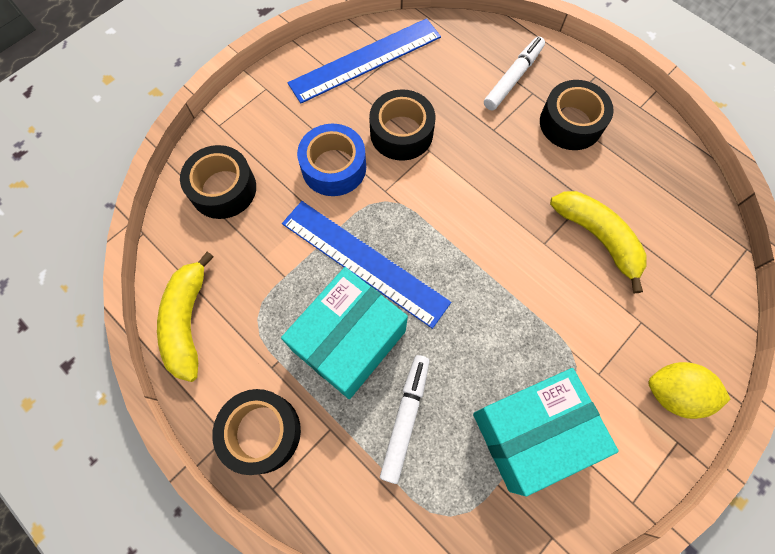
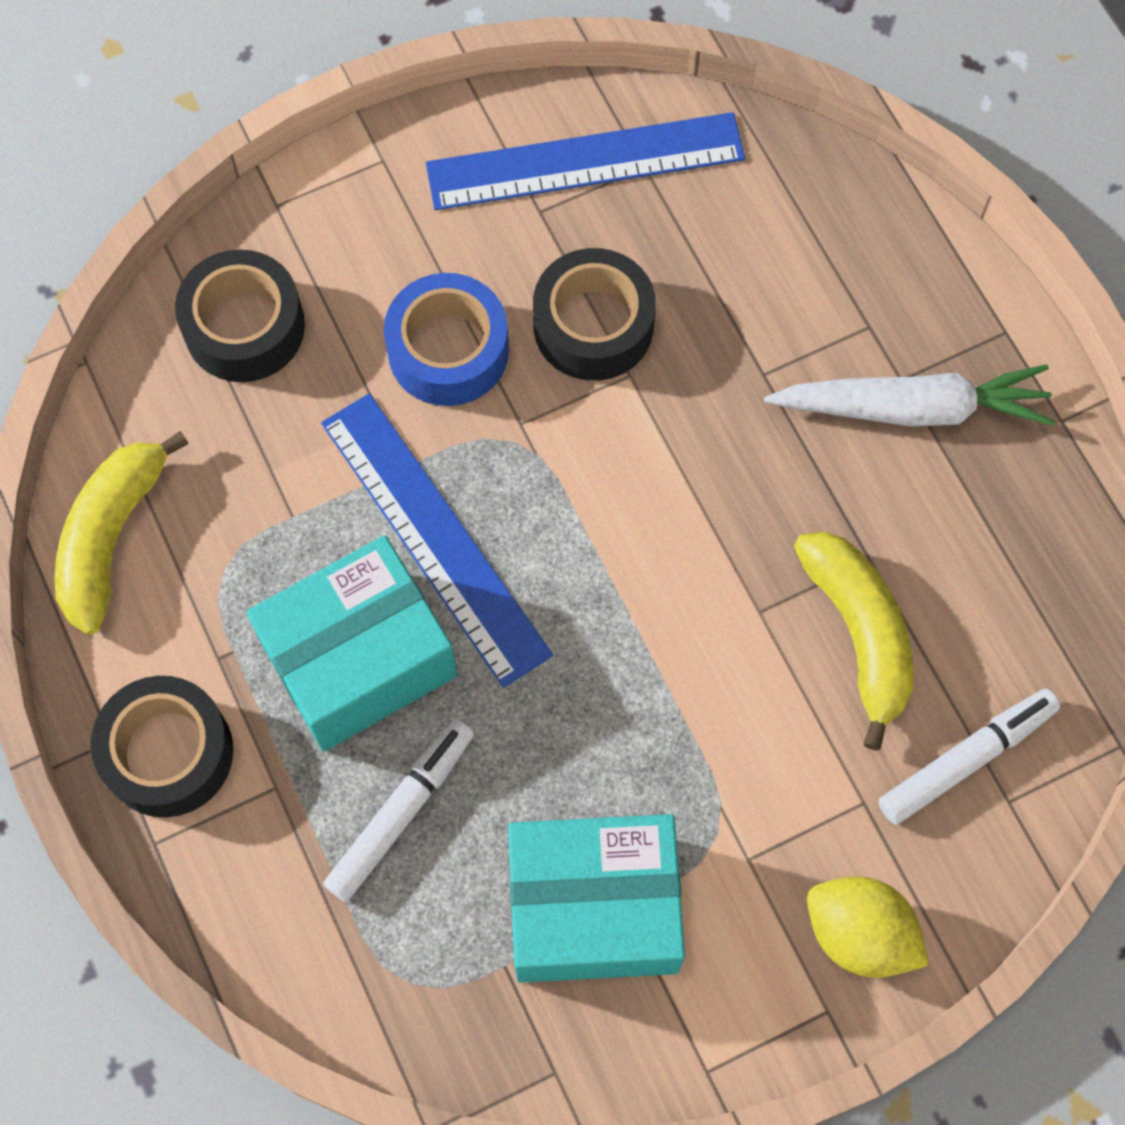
camera: 20 degrees right, 0 degrees up
white marker [484,37,545,110] -> white marker moved to [878,689,1060,824]
black tape [540,80,614,150] -> white carrot [764,364,1055,427]

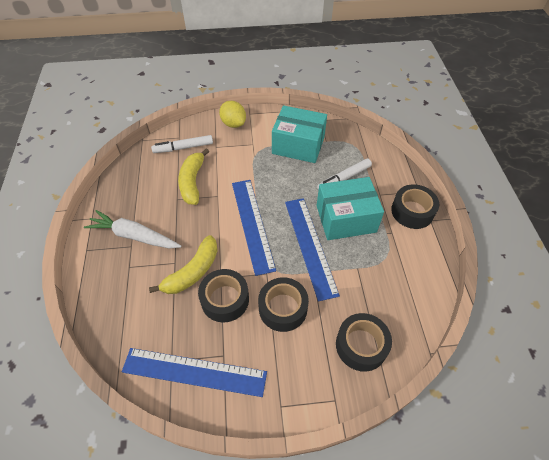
camera: 160 degrees left, 15 degrees down
yellow banana [55,431,189,635] -> yellow banana moved to [149,235,218,294]
blue tape [384,273,509,406] -> black tape [258,277,309,332]
none -> blue ruler [232,180,276,276]

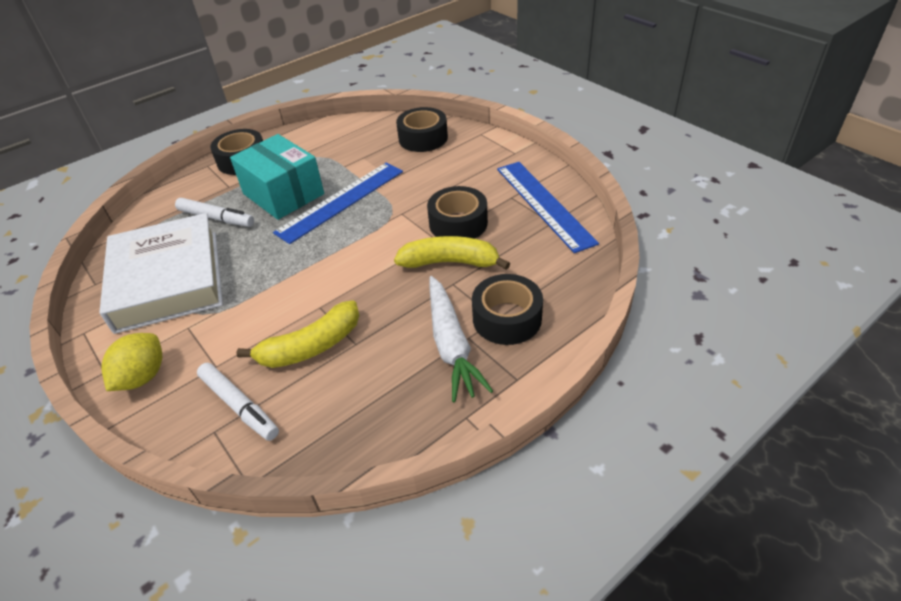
camera: 120 degrees left, 10 degrees down
blue ruler [232,180,276,276] -> none
black tape [258,277,309,332] -> black tape moved to [472,274,543,345]
turquoise box [272,105,327,163] -> white book [99,213,223,334]

